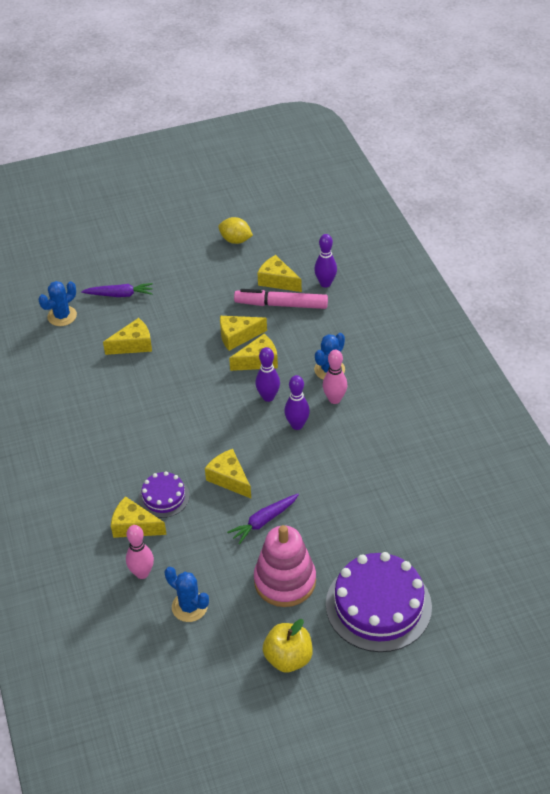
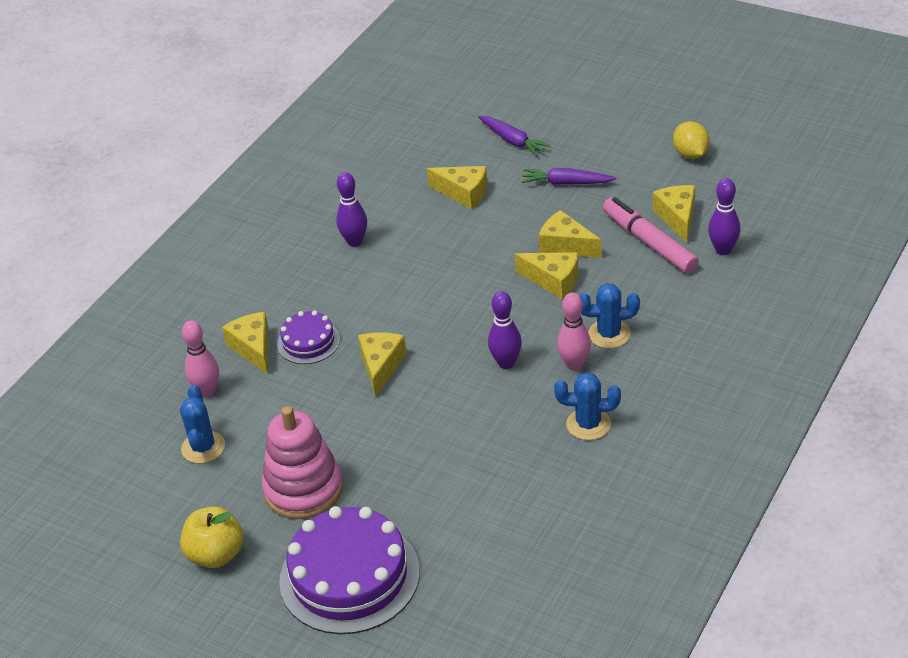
camera: 50 degrees right, 5 degrees down
blue cactus [38,281,77,326] -> blue cactus moved to [554,372,621,440]
purple carrot [227,494,299,544] -> purple carrot moved to [521,168,617,185]
purple bowling pin [255,347,280,402] -> purple bowling pin moved to [336,172,367,247]

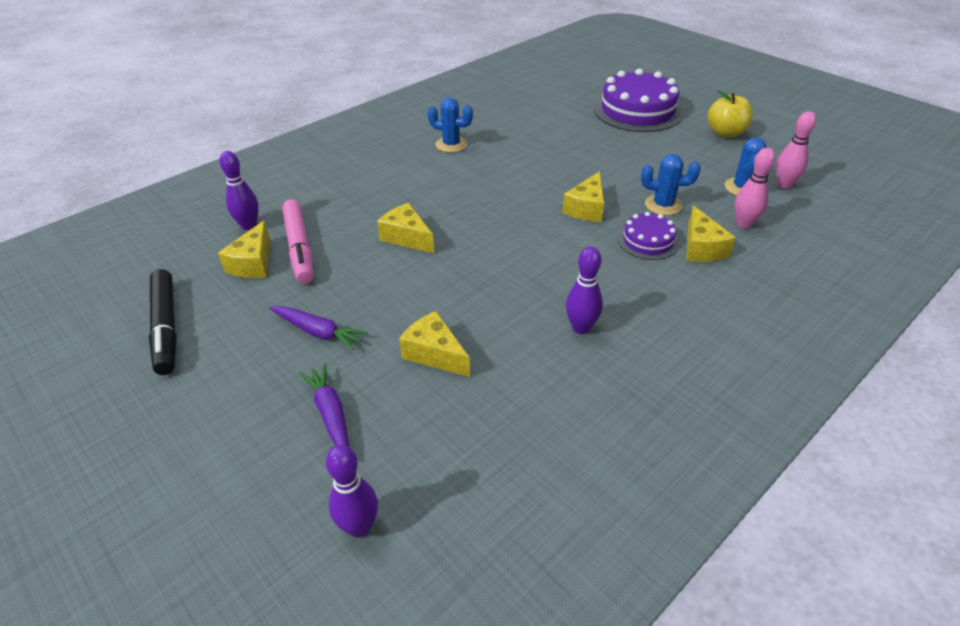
camera: 165 degrees left, 0 degrees up
pink stacking toy [262,406,343,519] -> none
purple bowling pin [488,291,522,369] -> purple bowling pin moved to [326,445,378,538]
yellow cheese [539,210,601,258] -> none
pink bowling pin [557,293,591,371] -> pink bowling pin moved to [776,111,816,189]
blue cactus [579,283,640,348] -> blue cactus moved to [641,154,701,215]
yellow lemon [673,121,710,159] -> black marker [149,269,177,375]

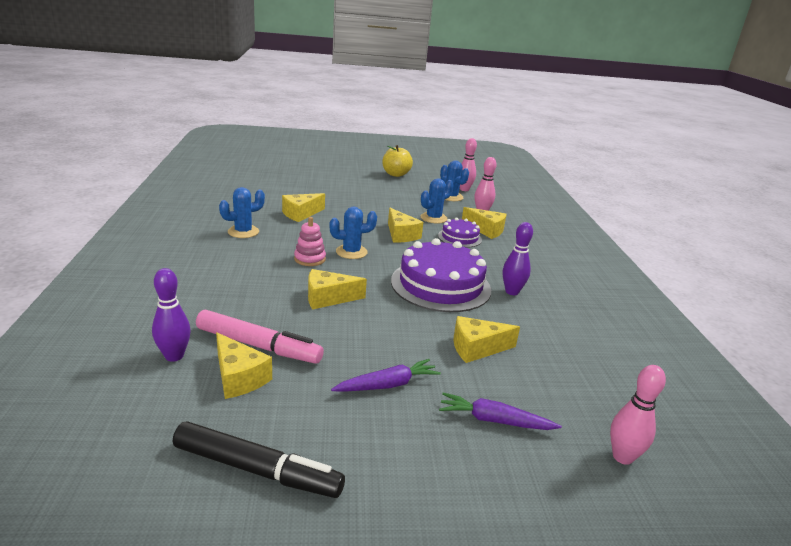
camera: 55 degrees left, 15 degrees down
purple bowling pin [326,445,378,538] -> pink bowling pin [610,365,666,465]
purple cake [594,68,683,132] -> purple cake moved to [391,238,491,312]
none -> yellow cheese [282,193,325,222]
none -> pink stacking toy [294,217,326,266]
none -> blue cactus [330,207,377,259]

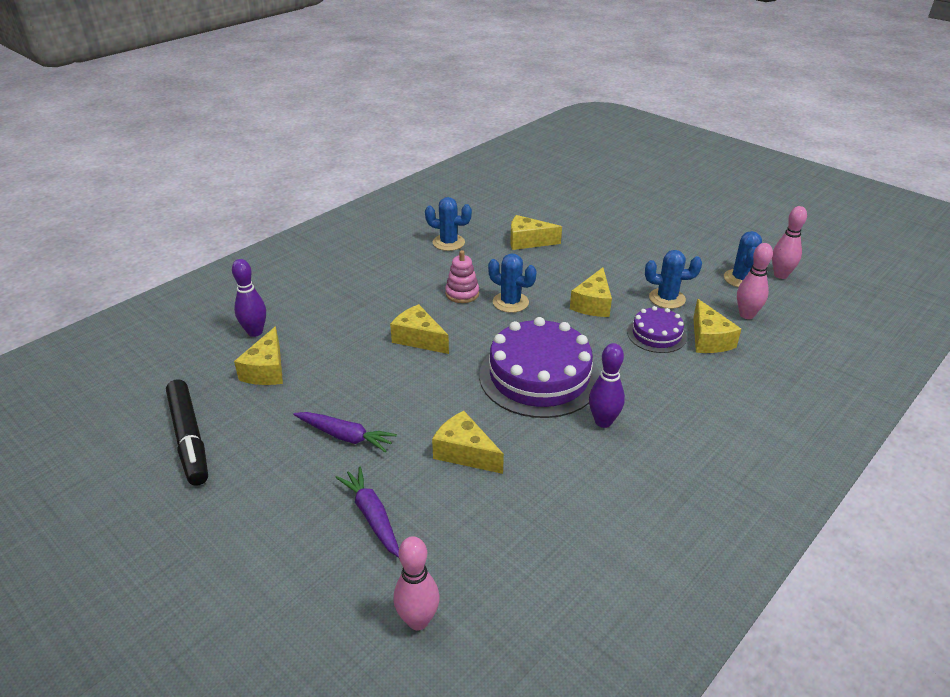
camera: 50 degrees right, 10 degrees up
pink marker [196,310,324,364] -> none
yellow apple [382,145,413,177] -> none

